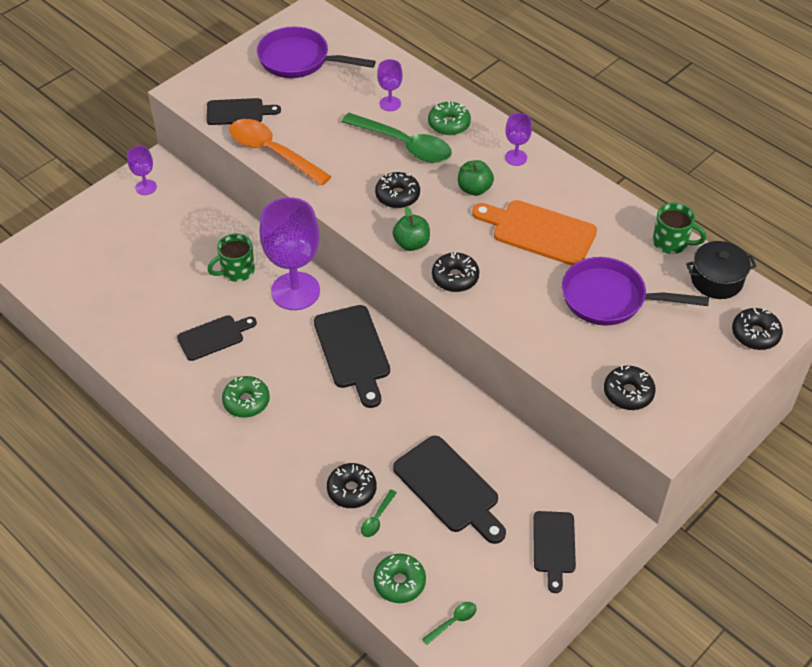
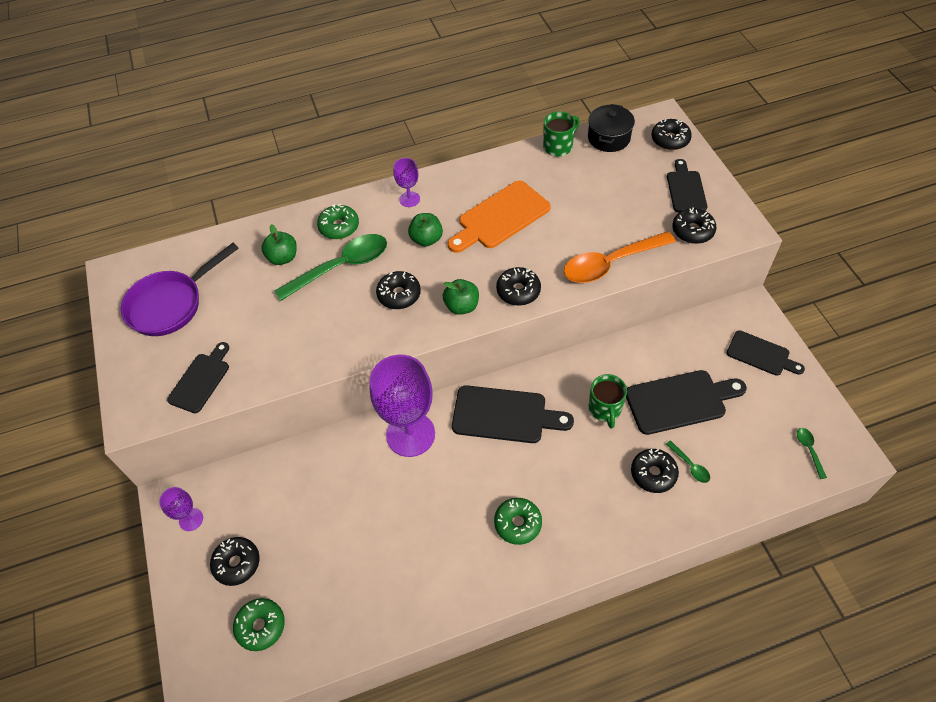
camera: 60 degrees left, 5 degrees up
black cutting board [177,315,257,361] -> black cutting board moved to [667,159,707,212]
green mug [208,233,255,282] -> green mug moved to [589,374,627,429]
orange spoon [229,119,332,186] -> orange spoon moved to [564,231,676,283]
green donut [373,554,426,603] -> green donut moved to [233,598,285,651]
purple goblet [377,59,403,111] -> green apple [261,224,297,265]
purple pan [562,257,709,325] -> none
none -> black donut [210,537,260,586]

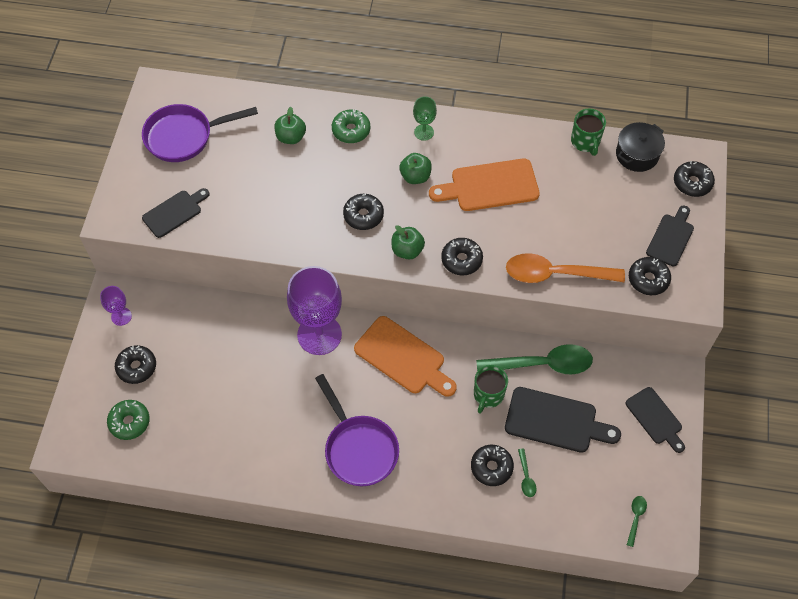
camera: 25 degrees right, 5 degrees up
green spoon [274,234,387,301] -> green spoon moved to [476,344,593,374]
purple goblet [393,158,420,207] -> green goblet [413,96,437,141]
black cutting board [452,385,574,443] -> orange cutting board [354,316,457,397]
green donut [494,498,542,545] -> purple pan [315,374,399,486]
green mug [543,111,580,156] -> green mug turned 90 degrees clockwise [571,109,606,156]

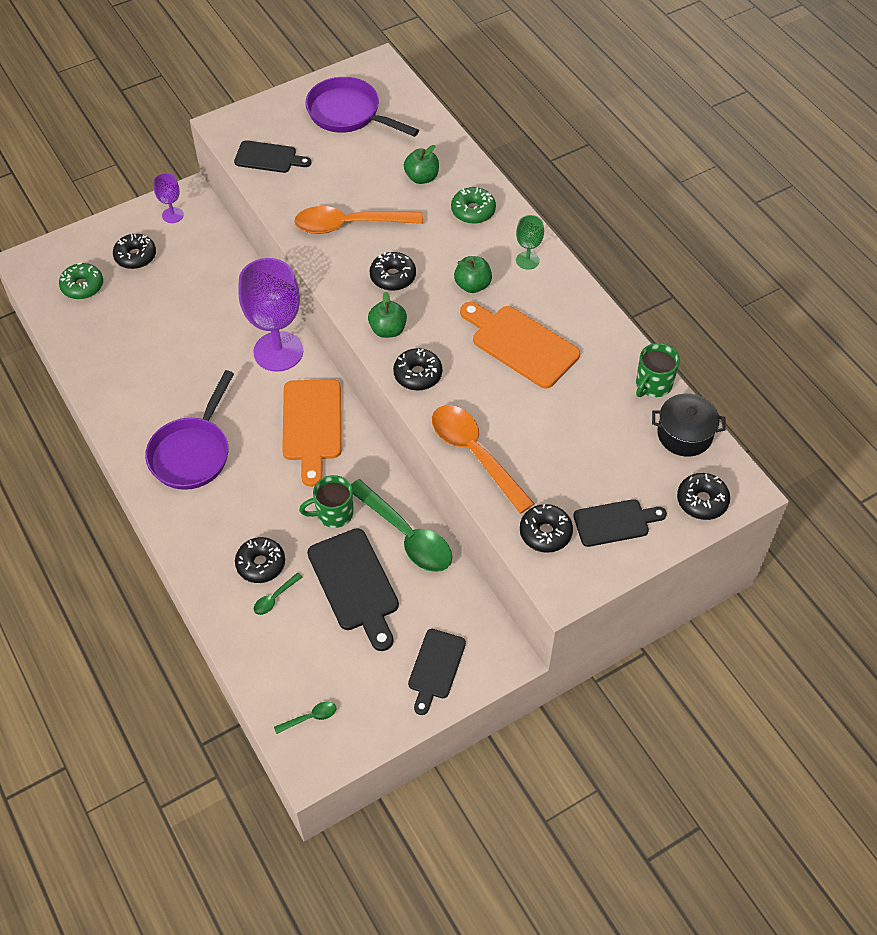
camera: 50 degrees right, 5 degrees down
none -> orange spoon [294,206,423,234]

